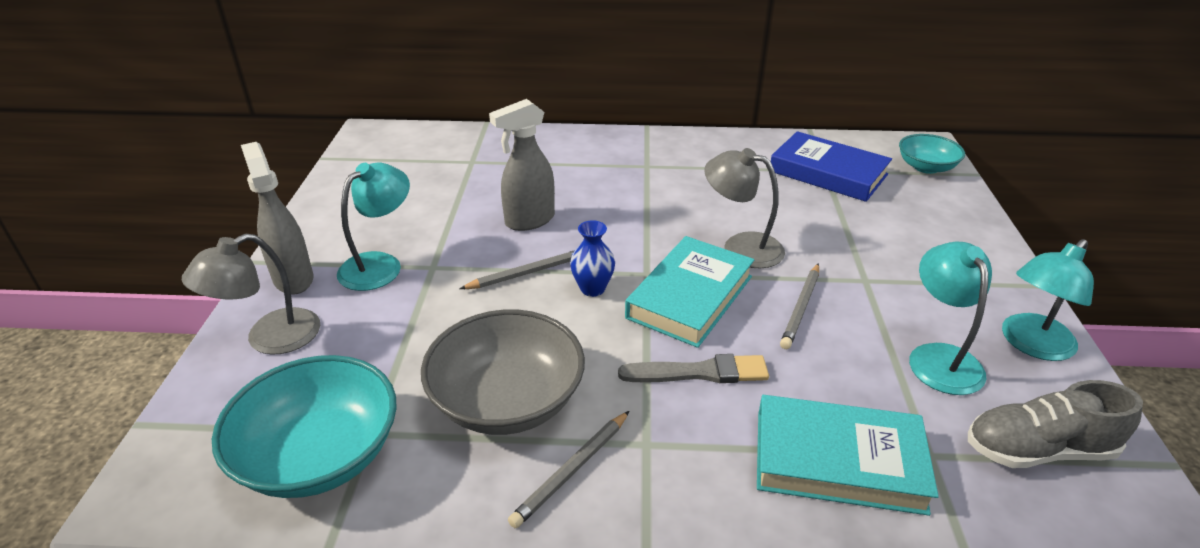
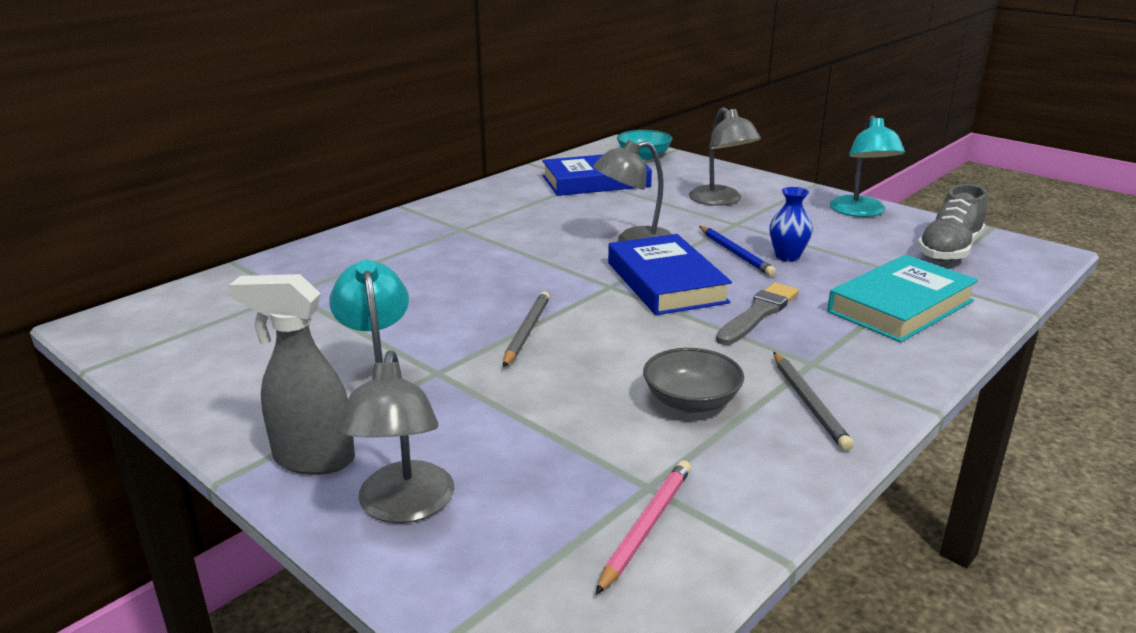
camera: 50 degrees left, 10 degrees down
turquoise bowl [212,355,397,498] -> pink pencil [596,460,691,595]
grey bowl [421,310,585,435] -> grey bowl [643,348,744,413], size x0.59
grey spray bottle [489,99,555,231] -> none
blue vase [570,220,615,297] -> blue vase moved to [769,187,813,262]
turquoise book [625,236,754,348] -> blue book [608,234,732,315]
grey pencil [780,263,819,349] -> blue pencil [699,226,776,276]
turquoise lamp [909,242,992,395] -> none
none -> grey lamp [689,107,761,206]

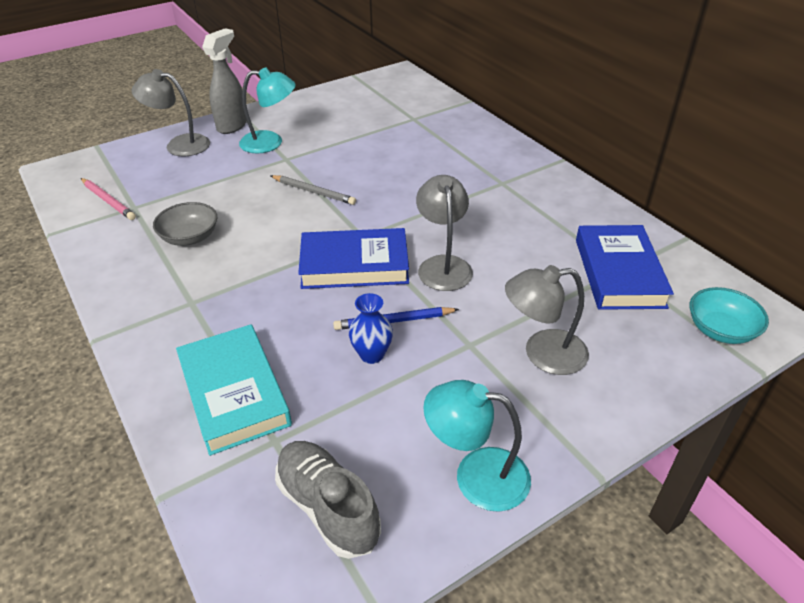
camera: 105 degrees right, 15 degrees up
grey brush [716,282,799,345] -> none
grey pencil [773,352,854,451] -> none

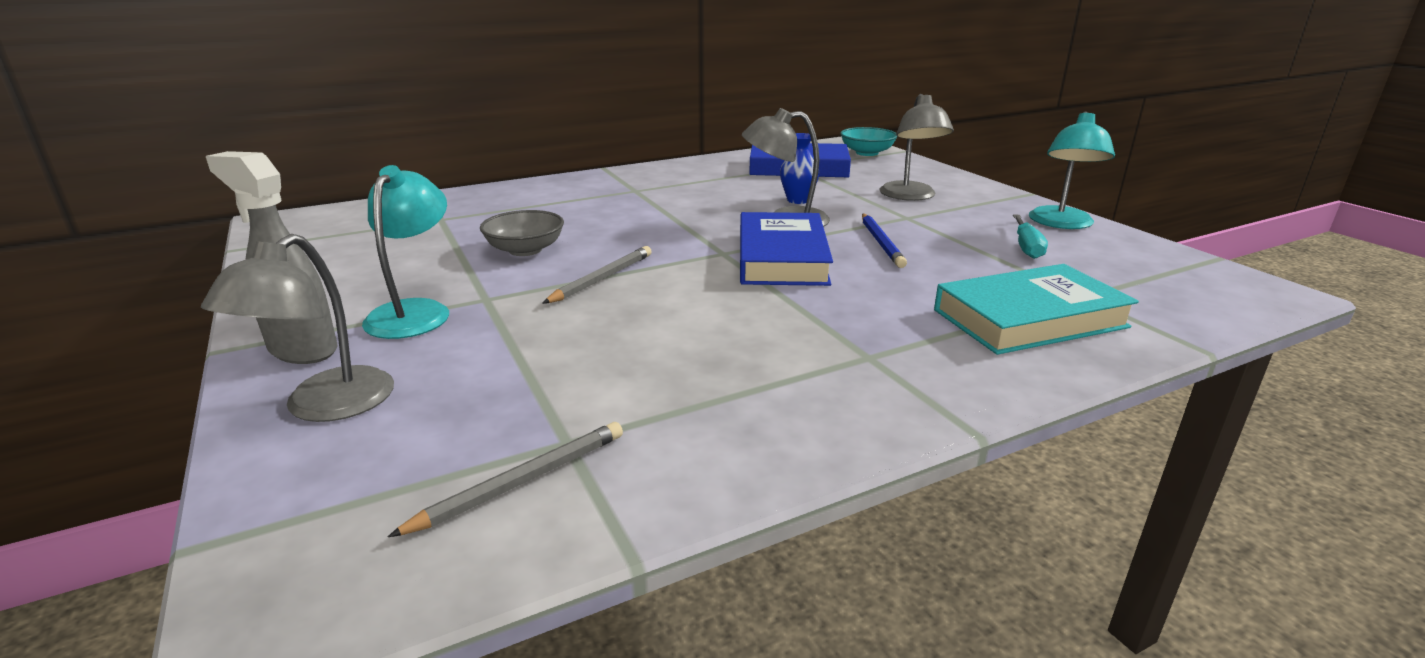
camera: 85 degrees left, 15 degrees down
pink pencil [81,178,136,220] -> grey pencil [387,422,623,537]
grey bowl [153,202,217,246] -> grey bowl moved to [480,210,564,256]
grey shoe [275,441,381,559] -> none
blue vase [349,293,393,364] -> blue vase moved to [780,133,820,204]
none -> turquoise screwdriver [1013,214,1048,259]

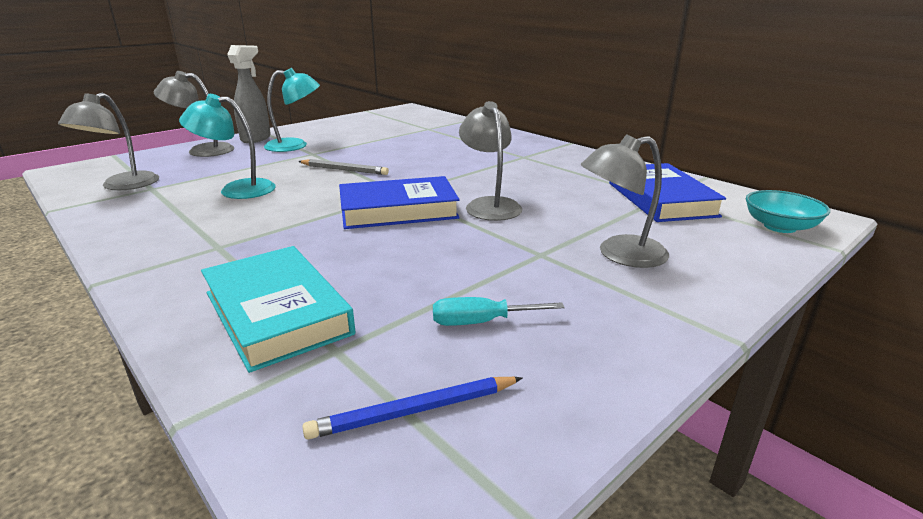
camera: 75 degrees right, 0 degrees up
grey pencil [387,422,623,537] -> grey lamp [58,93,159,190]
grey bowl [480,210,564,256] -> none
blue vase [780,133,820,204] -> none
blue pencil [862,214,907,268] -> blue pencil moved to [302,377,522,440]
turquoise lamp [1029,111,1115,229] -> turquoise lamp moved to [179,94,276,199]

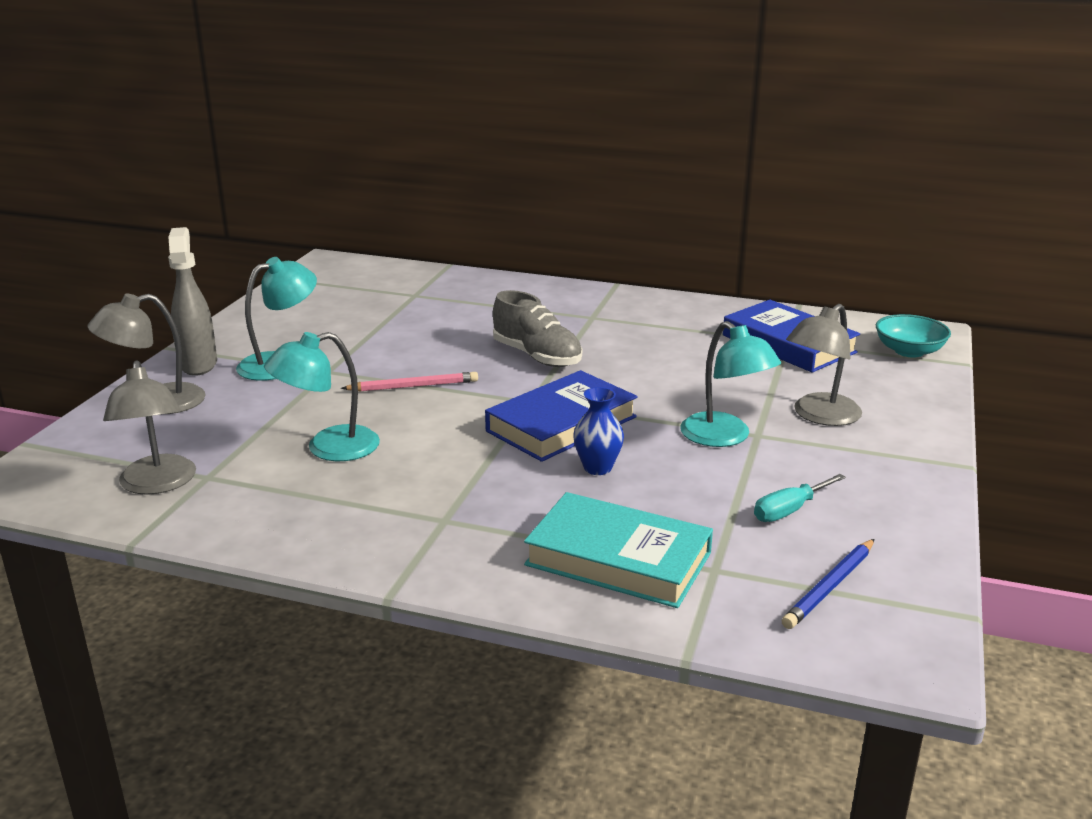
camera: 30 degrees left, 0 degrees up
grey pencil [298,159,389,175] -> pink pencil [341,372,478,392]
grey lamp [459,101,522,221] -> none
none -> grey shoe [493,290,582,367]
none -> blue vase [573,387,624,475]
none -> turquoise lamp [680,321,781,447]

